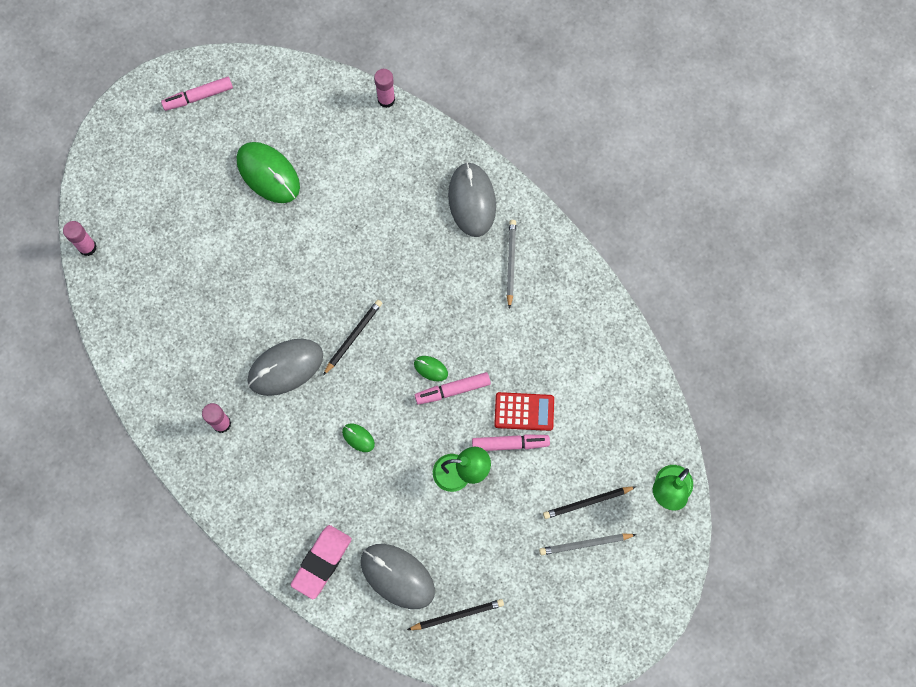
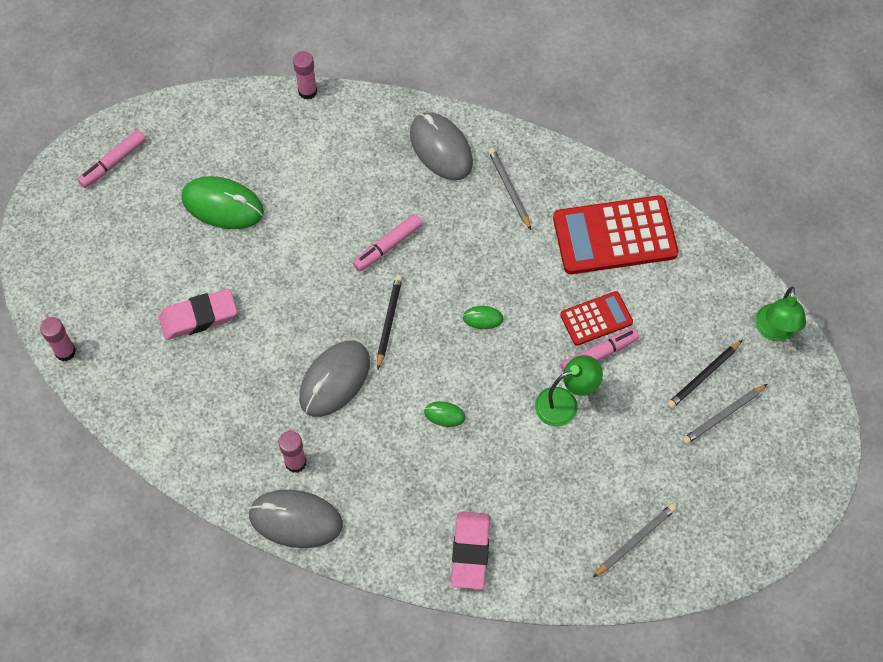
camera: 25 degrees left, 10 degrees down
grey mouse [361,544,435,609] -> grey mouse moved to [248,490,343,548]
black pencil [407,599,504,630] -> grey pencil [593,504,677,577]
pink marker [415,372,491,405] -> pink marker moved to [353,214,423,272]
none -> pink eraser [159,289,237,340]
none -> red calculator [553,196,679,274]

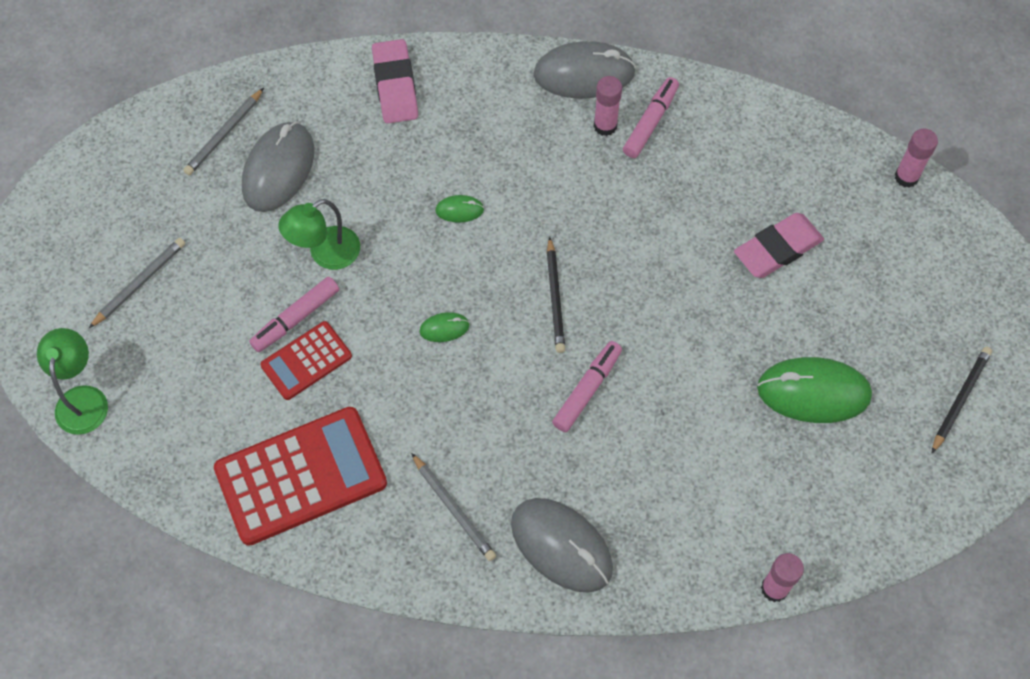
camera: 165 degrees right, 0 degrees up
pink marker [77,130,146,188] -> pink marker moved to [623,77,679,158]
grey mouse [299,341,370,417] -> grey mouse moved to [242,122,314,212]
black pencil [667,340,742,409] -> black pencil moved to [932,347,992,453]

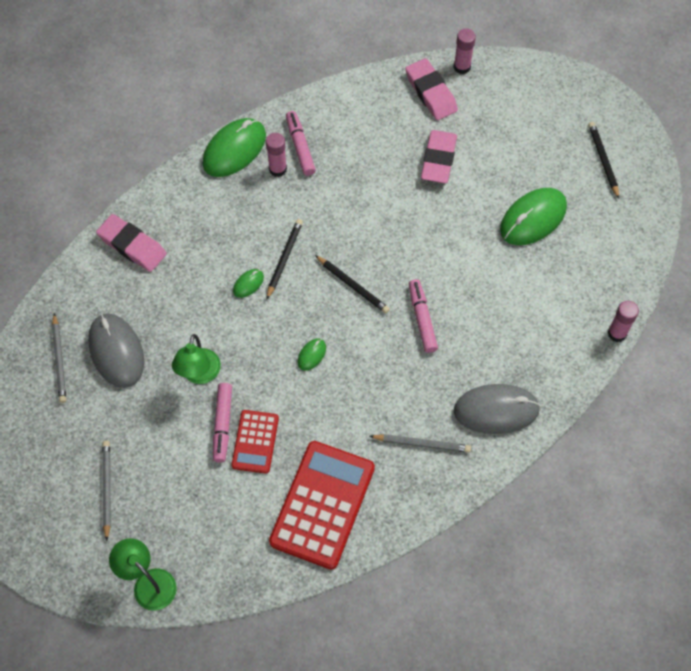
camera: 45 degrees left, 0 degrees up
grey mouse [533,41,636,98] -> green mouse [203,118,266,177]
none -> black pencil [266,219,303,300]
none -> pink eraser [405,58,458,120]

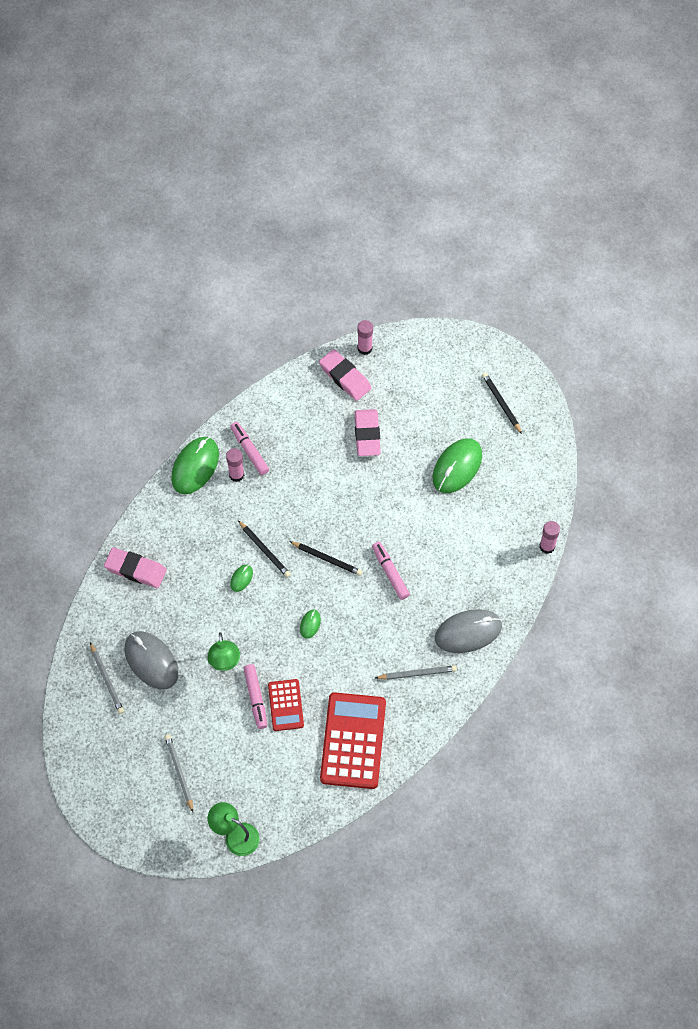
camera: 15 degrees left, 0 degrees up
black pencil [266,219,303,300] -> black pencil turned 135 degrees clockwise [238,520,291,577]

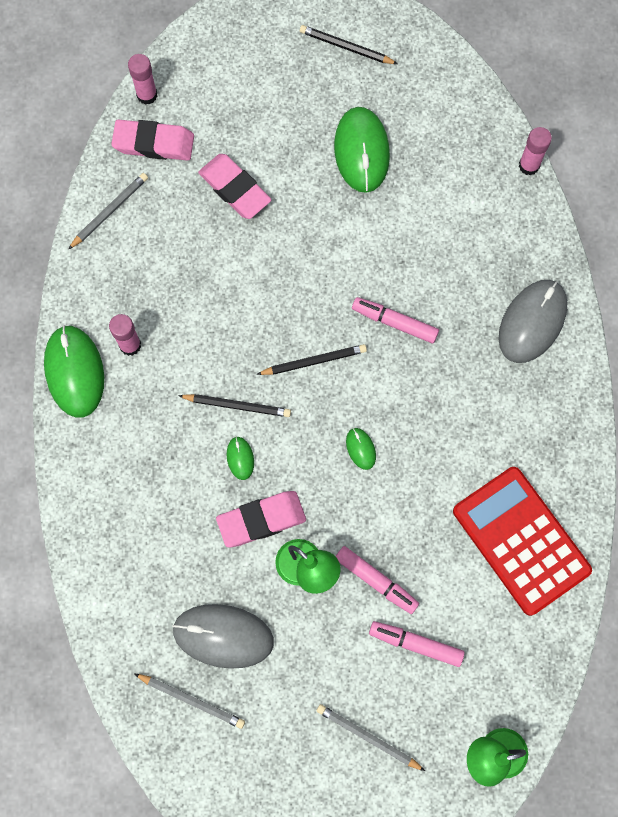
camera: 40 degrees left, 10 degrees up
pink eraser [104,547,167,588] -> pink eraser moved to [216,491,306,547]
pink marker [230,422,269,475] -> pink marker moved to [369,621,465,667]
red calculator [268,679,304,731] -> none
grey pencil [375,665,457,680] -> grey pencil moved to [68,173,148,249]

